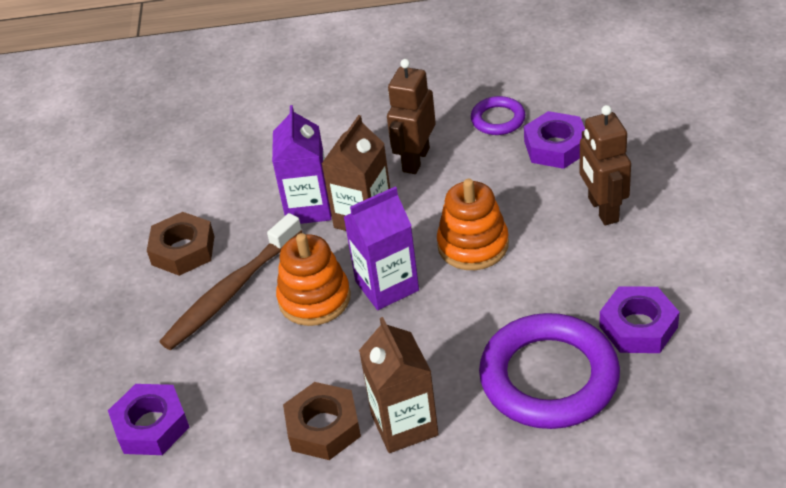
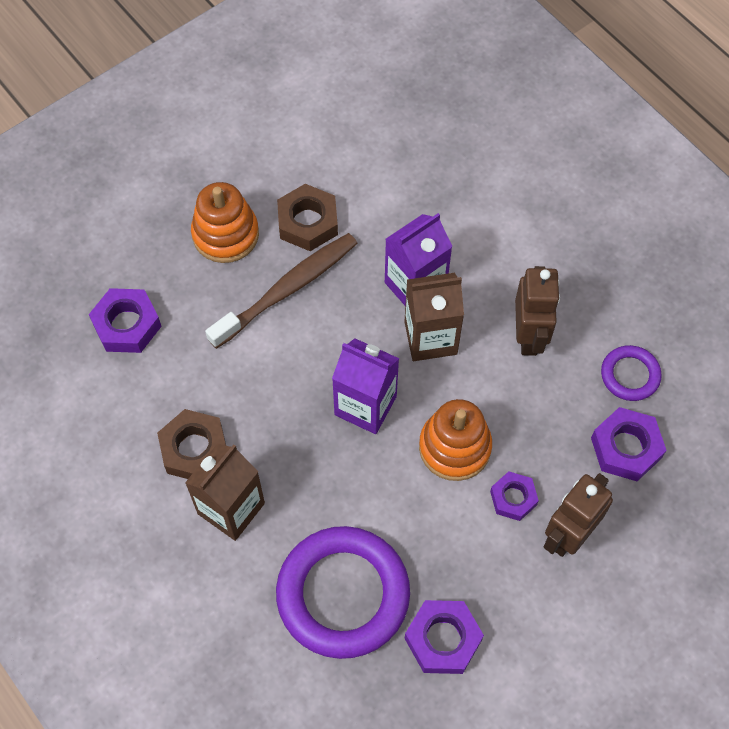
camera: 50 degrees right, 20 degrees up
brown toothbrush [159,213,302,350] -> brown toothbrush turned 135 degrees clockwise [205,233,358,349]
orange stacking toy [276,233,350,326] -> orange stacking toy moved to [191,182,259,263]
brown robot [387,59,436,174] -> brown robot turned 105 degrees clockwise [515,266,560,356]
none -> purple nut [490,471,539,521]

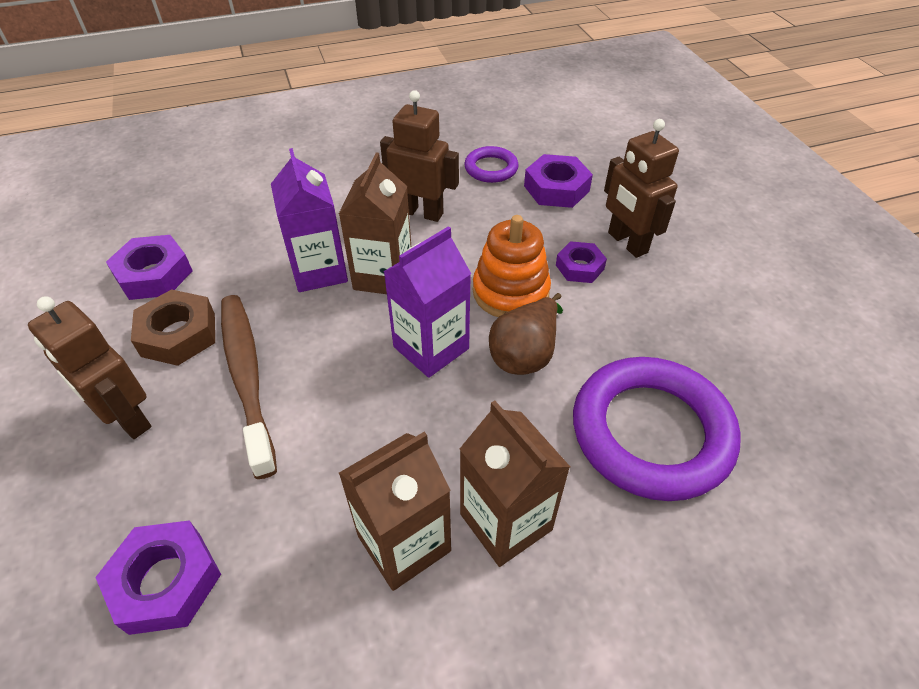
camera: 70 degrees left, 15 degrees down
brown nut [157,409,226,479] -> brown carton [339,432,451,591]
orange stacking toy [191,182,259,263] -> brown robot [28,296,151,439]
purple nut [405,600,484,674] -> purple nut moved to [106,235,193,300]
none -> brown pear [489,293,563,375]

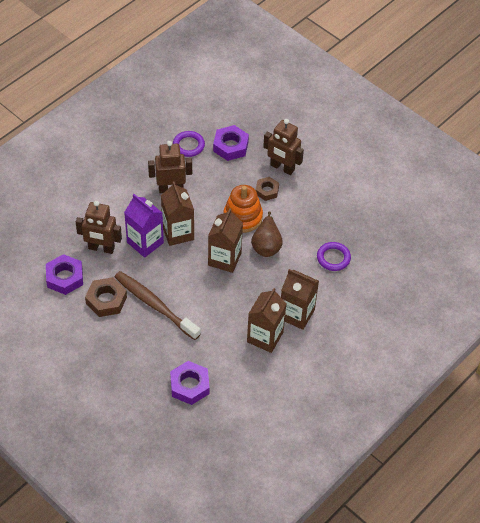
camera: 30 degrees left, 5 degrees up
brown robot [28,296,151,439] -> brown robot moved to [76,201,122,254]
purple carton [384,226,471,378] -> brown carton [208,208,243,273]
purple nut [556,241,607,283] -> brown nut [256,177,279,201]
purple ring [573,357,741,501] -> purple ring [317,242,351,271], size x0.49

